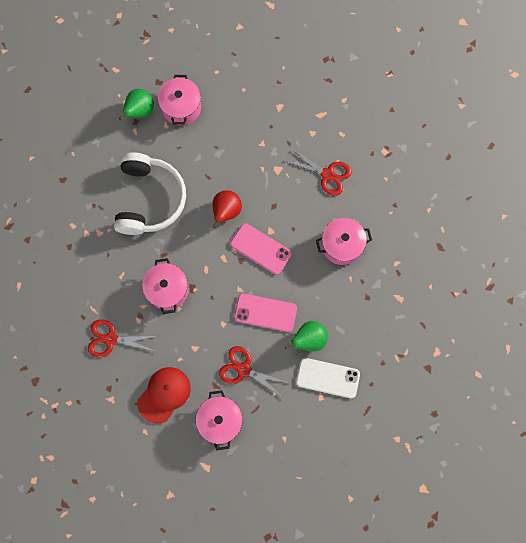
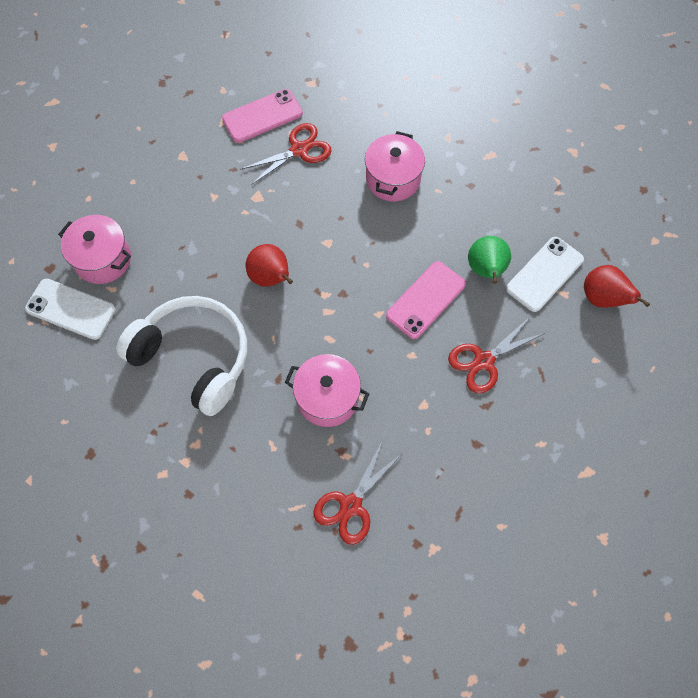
camera: 60 degrees left, 10 degrees down
green pear [119,89,154,120] -> white phone [25,279,116,340]
red cap [137,367,190,424] -> none
pink pot [196,390,243,450] -> none
pink phone [230,223,292,275] -> pink phone moved to [222,89,303,143]
none -> red pear [584,265,650,308]

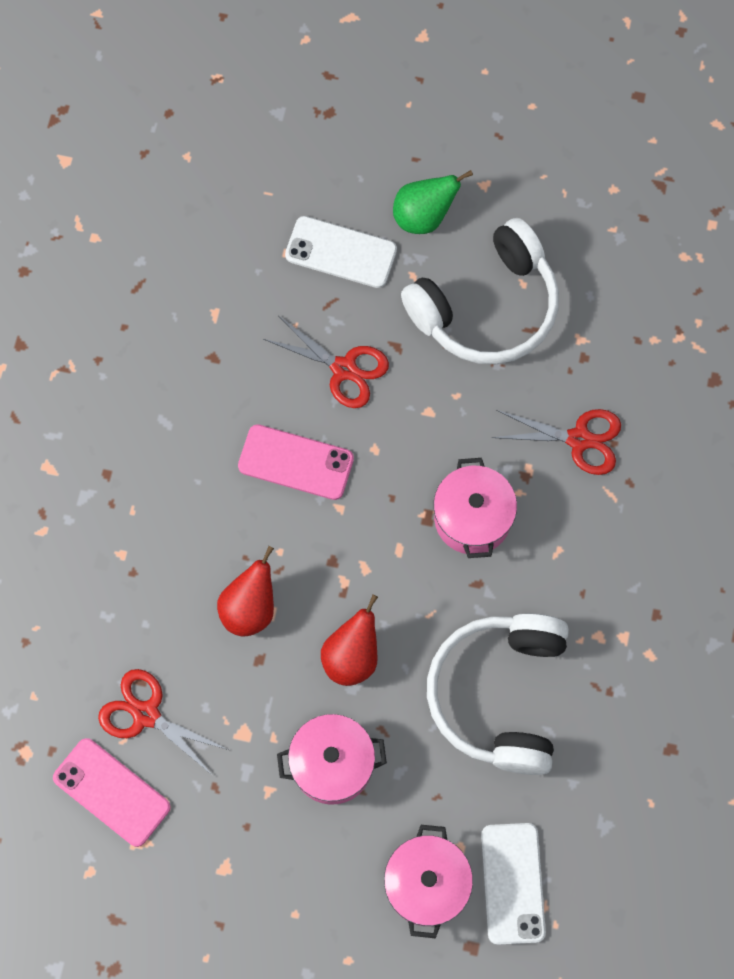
camera: 115 degrees left, 5 degrees up
pink pot [365,131,425,201] -> pink pot moved to [277,714,387,805]
green pear [468,236,511,284] -> green pear moved to [393,170,473,234]
white phone [506,237,584,312] -> white phone moved to [285,216,397,288]
red pear [584,265,650,308] -> red pear moved to [217,546,274,637]
none -> white headphones [401,218,559,364]

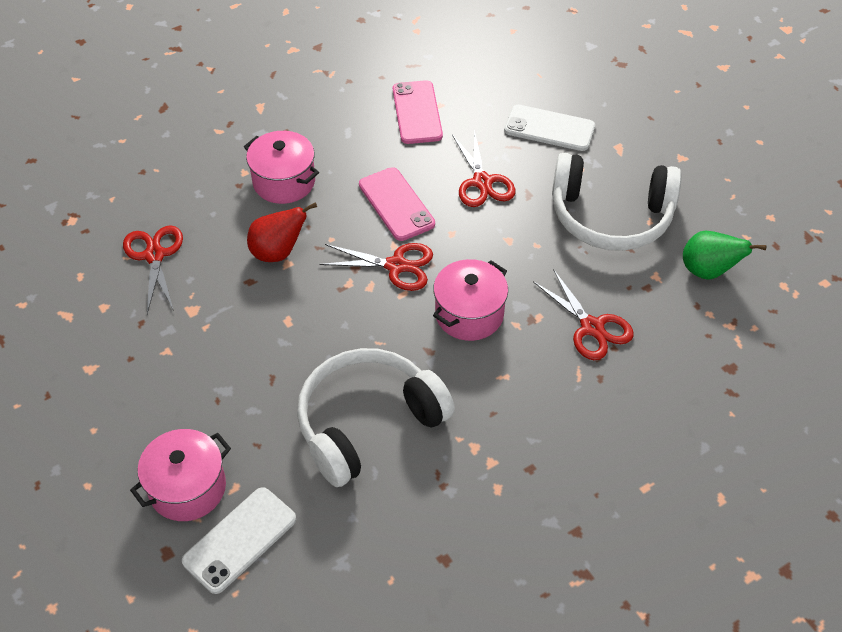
camera: 45 degrees right, 20 degrees down
pink phone [53,738,171,847] -> pink phone moved to [393,80,443,144]
pink pot [277,714,387,805] -> pink pot moved to [244,131,319,204]
white phone [285,216,397,288] -> white phone turned 45 degrees counterclockwise [504,105,595,151]
red pear [321,595,378,686] -> none
green pear [393,170,473,234] -> green pear moved to [683,231,766,280]
none -> red scissors [319,243,433,291]

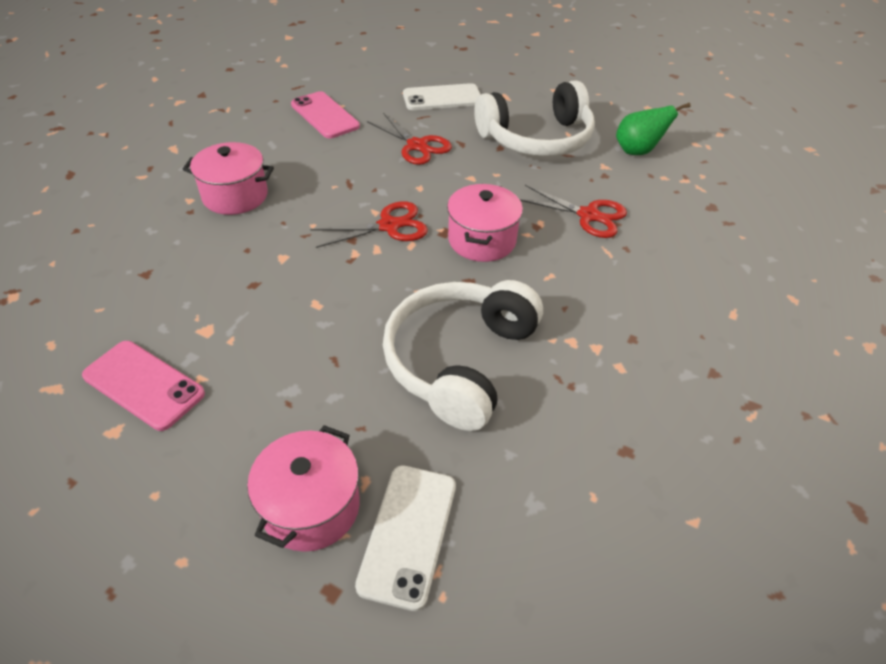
camera: 30 degrees left, 5 degrees down
red scissors [123,225,183,314] -> none
red pear [247,202,317,262] -> none
pink phone [359,167,435,241] -> pink phone moved to [82,341,205,431]

